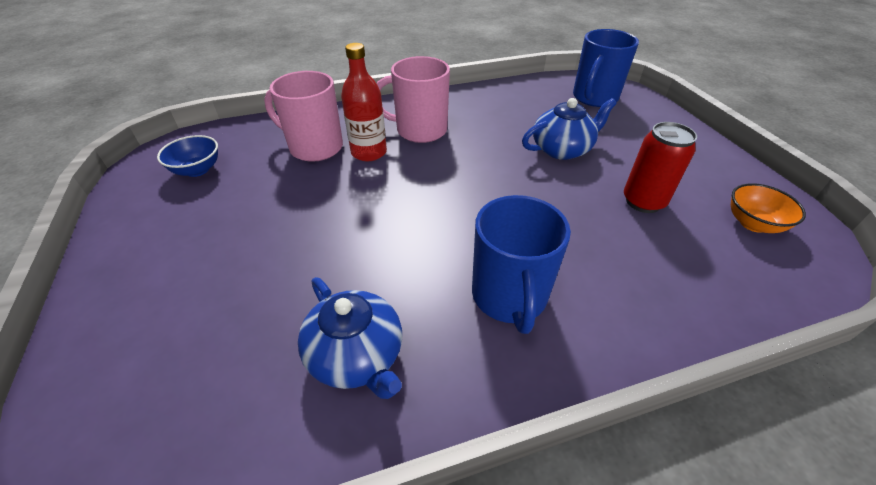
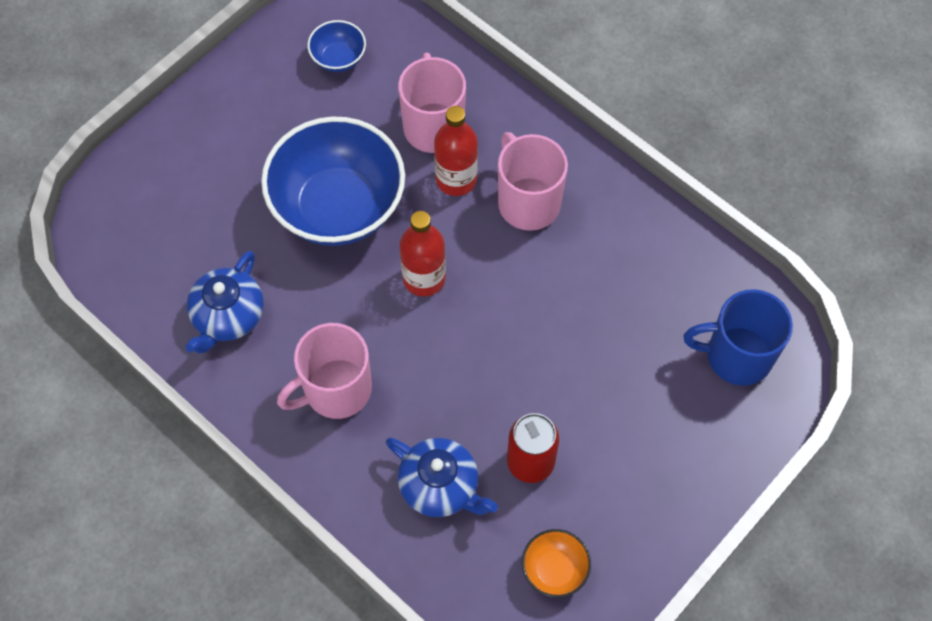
camera: 60 degrees right, 20 degrees up
blue mug [472,195,571,334] -> pink mug [277,323,372,419]
blue teapot [522,98,617,160] -> blue teapot moved to [386,437,498,517]
none -> blue bowl [261,116,405,246]
none -> red bottle [400,211,446,297]

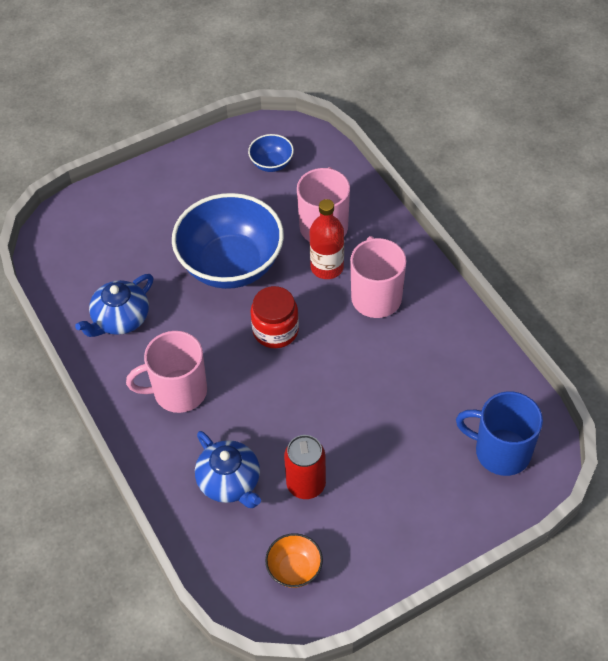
camera: 20 degrees right, 10 degrees down
red bottle [400,211,446,297] -> red jar [251,286,299,348]

